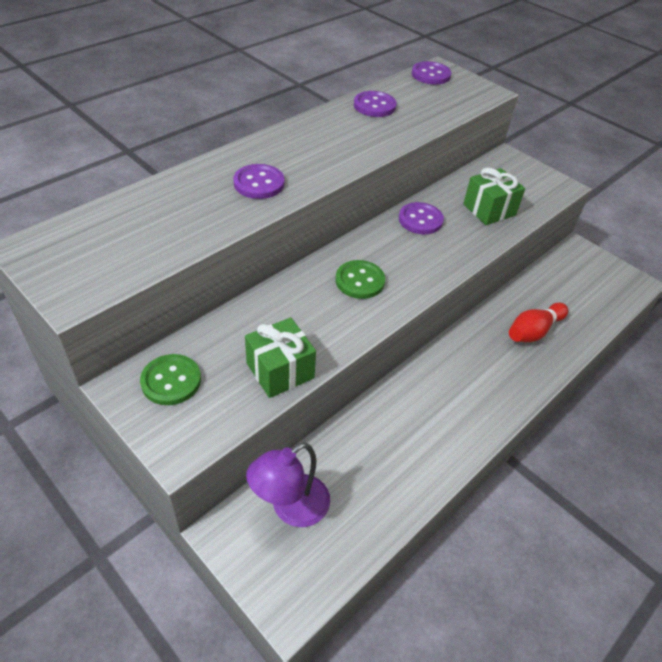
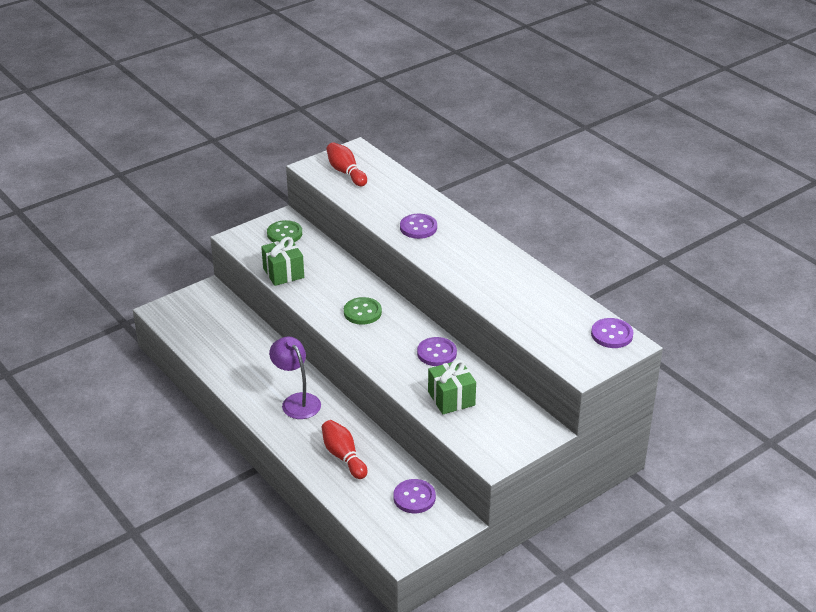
camera: 100 degrees right, 10 degrees down
purple lamp [246,442,330,527] -> purple lamp moved to [269,336,321,419]
purple button [354,91,396,117] -> purple button moved to [393,479,436,513]
none -> red bowling pin [326,142,367,186]

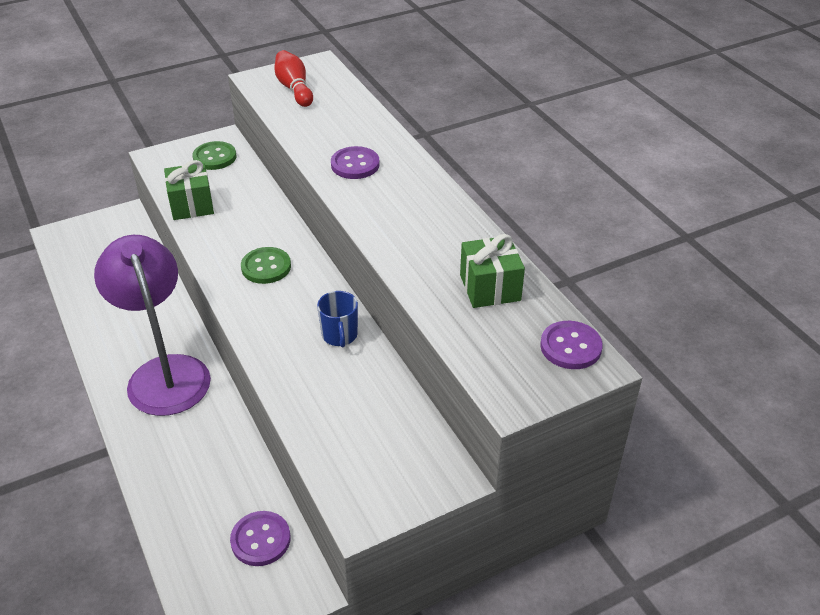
camera: 10 degrees right, 5 degrees up
purple lamp [269,336,321,419] -> purple lamp [94,235,211,416], size x1.62
red bowling pin [322,420,368,479] -> none
purple button [417,337,457,366] -> blue mug [317,291,358,347]
green gift [428,359,476,415] -> green gift moved to [460,234,525,308]

